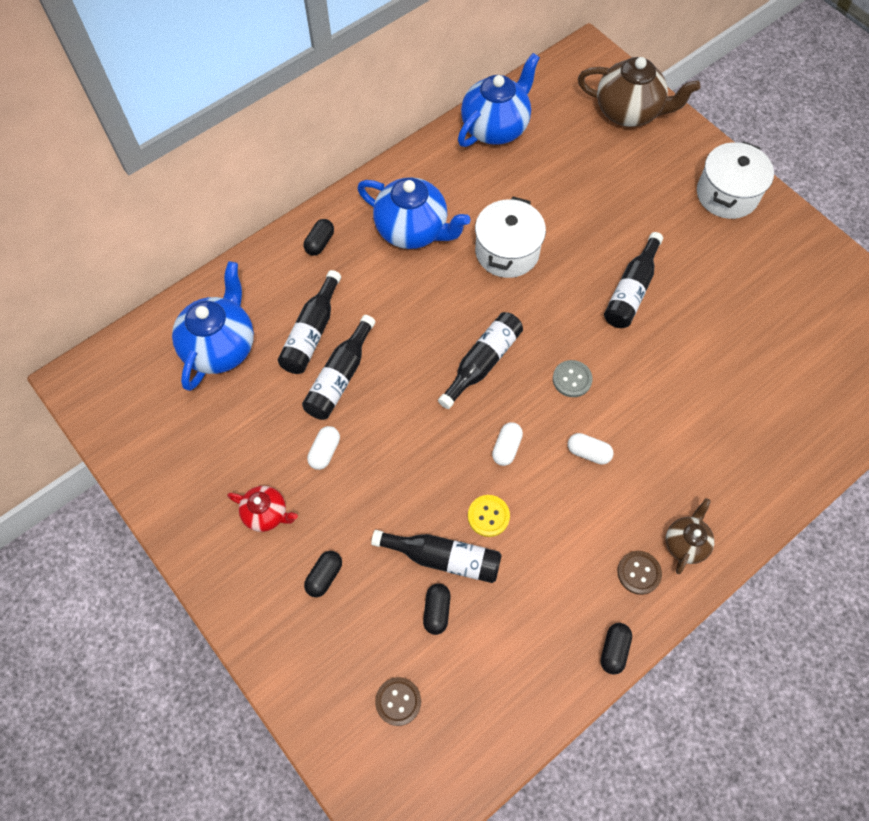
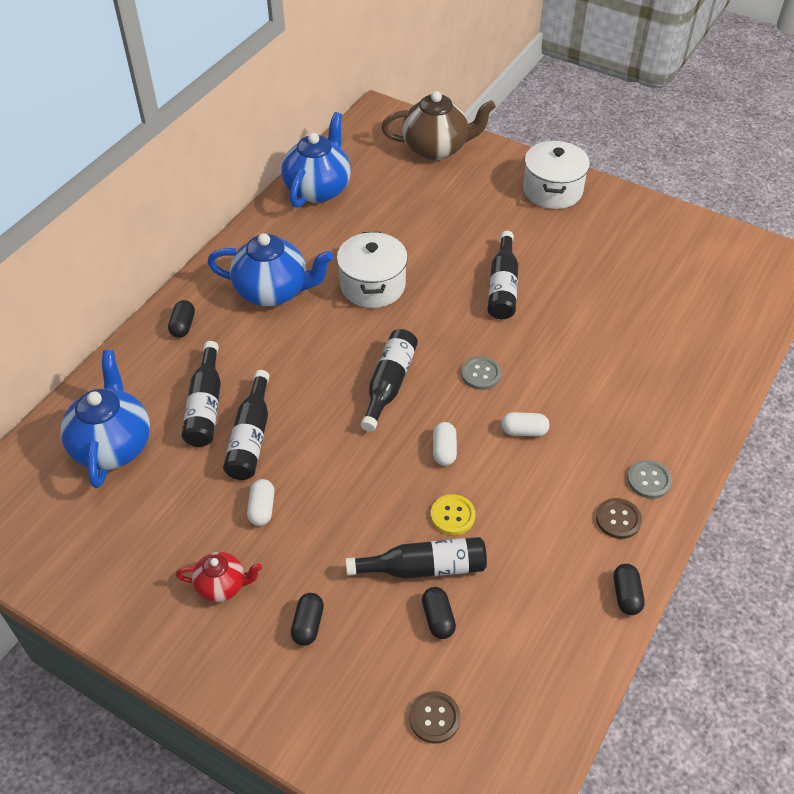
camera: 20 degrees left, 15 degrees down
brown teapot [666,498,714,574] -> grey button [627,460,672,499]

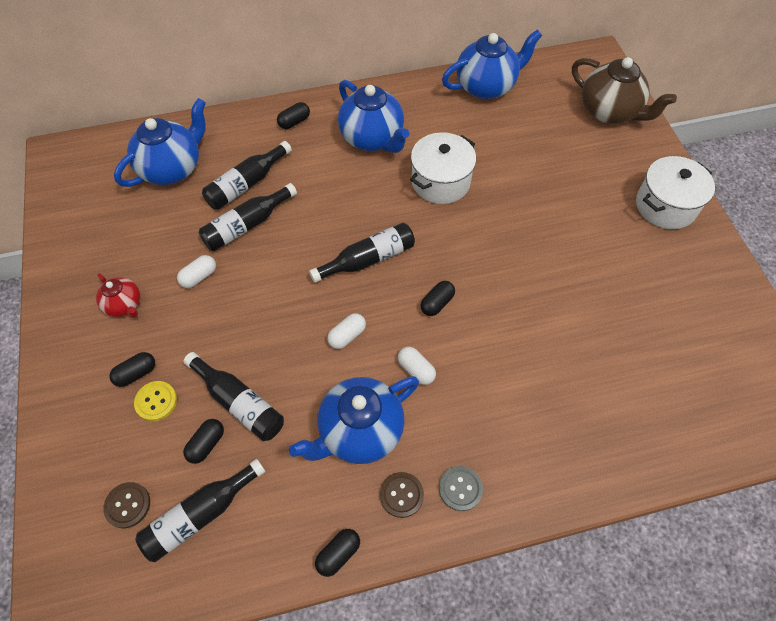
camera: 45 degrees right, 10 degrees up
yellow button [431,494,476,535] -> yellow button moved to [134,381,177,421]
grey button [461,356,501,390] -> black capsule [420,281,455,316]
black bottle [487,231,518,319] -> black bottle moved to [135,459,265,562]
none -> blue teapot [289,376,419,464]

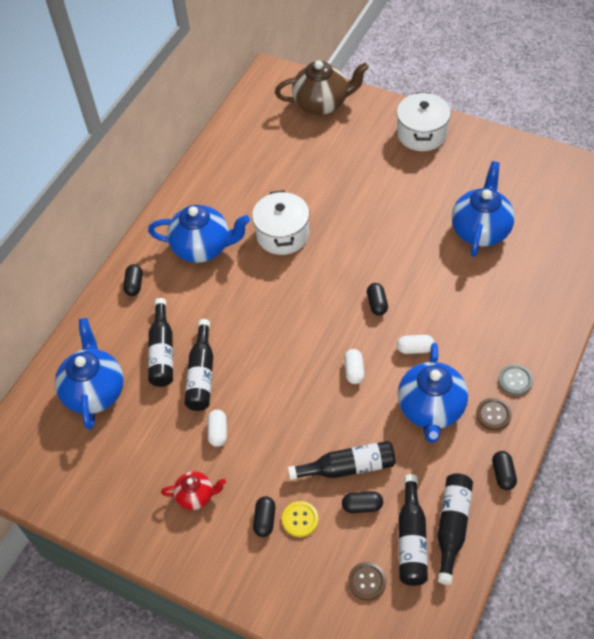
camera: 45 degrees left, 5 degrees down
black capsule [183,419,224,464] -> black capsule turned 75 degrees counterclockwise [342,491,383,513]
black bottle [309,223,415,283] -> black bottle moved to [438,473,473,585]
blue teapot [442,29,542,99] -> blue teapot moved to [452,161,515,257]

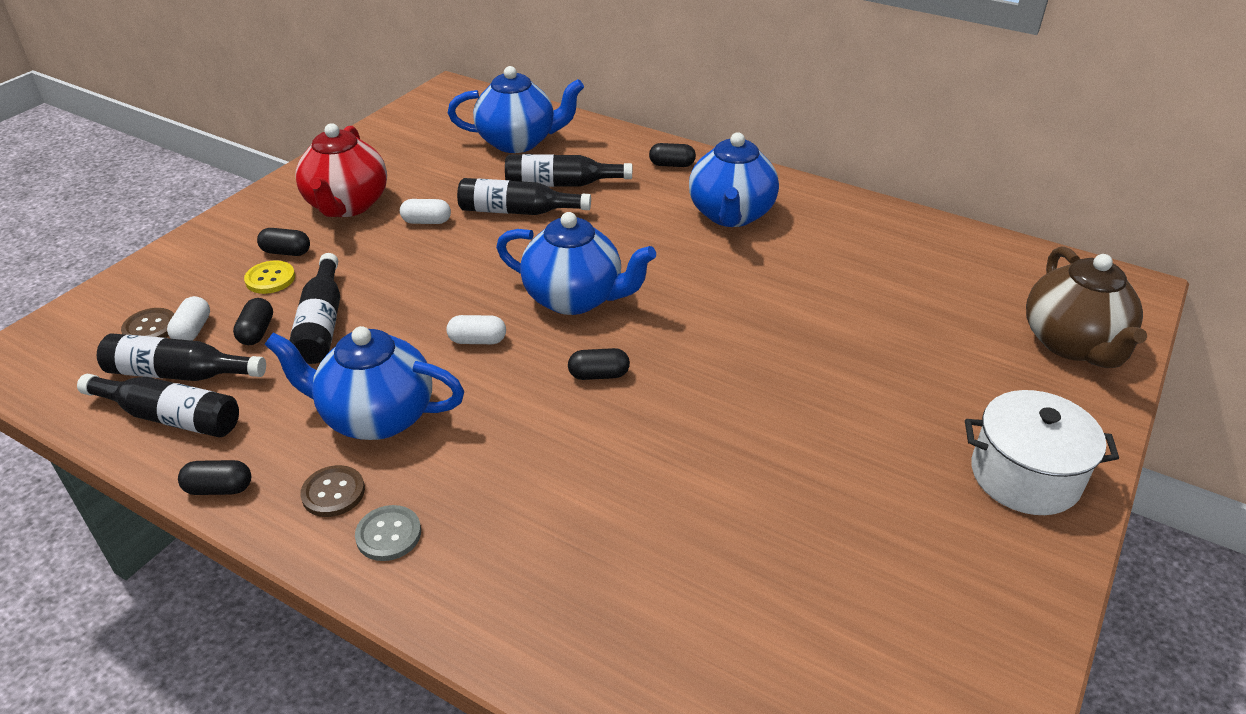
camera: 90 degrees right, 15 degrees down
red teapot [161,471,226,510] -> red teapot [295,123,387,217], size x1.84
white pot [252,190,310,255] -> none
white capsule [397,335,435,354] -> white capsule moved to [167,296,210,341]
blue teapot [452,161,515,257] -> blue teapot moved to [496,212,656,315]

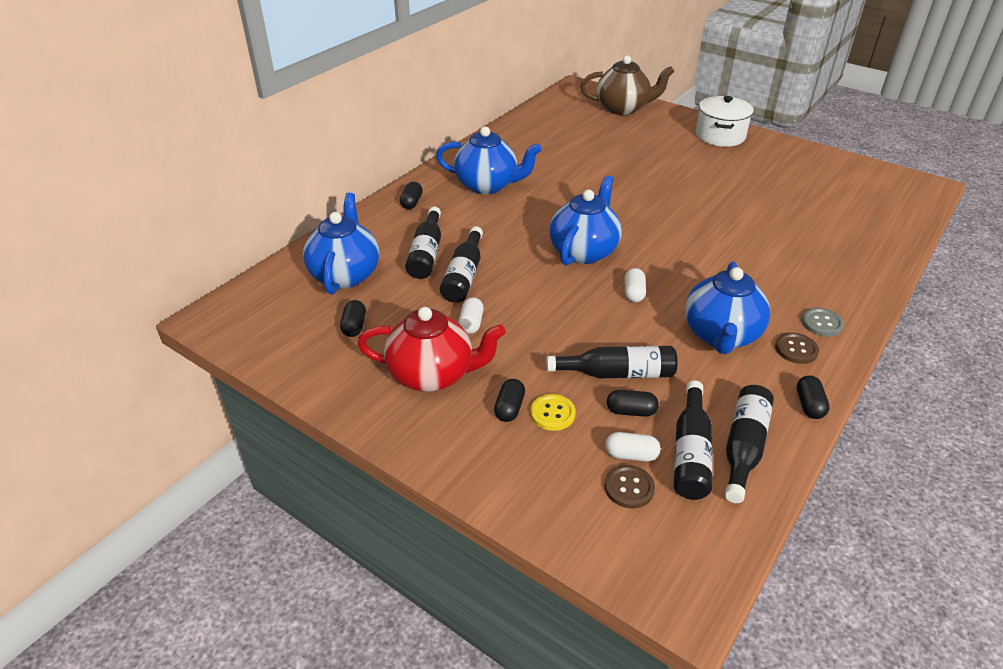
camera: 85 degrees left, 0 degrees up
black capsule [568,348,630,380] -> black capsule moved to [340,300,366,337]

